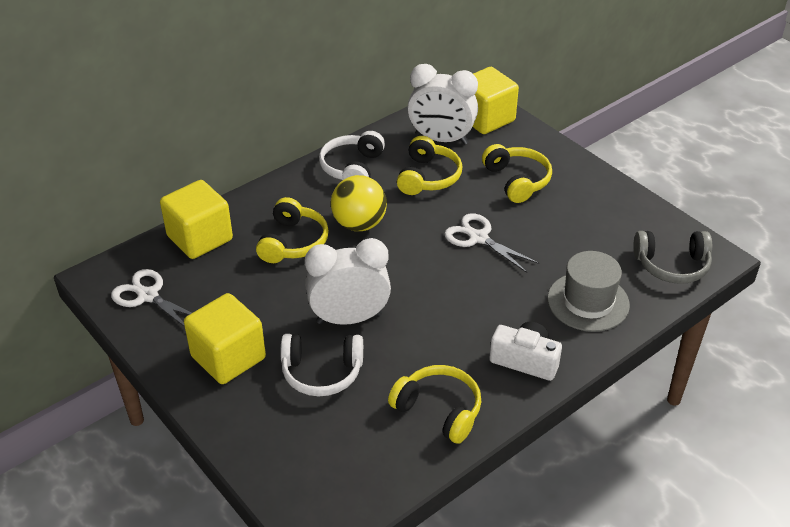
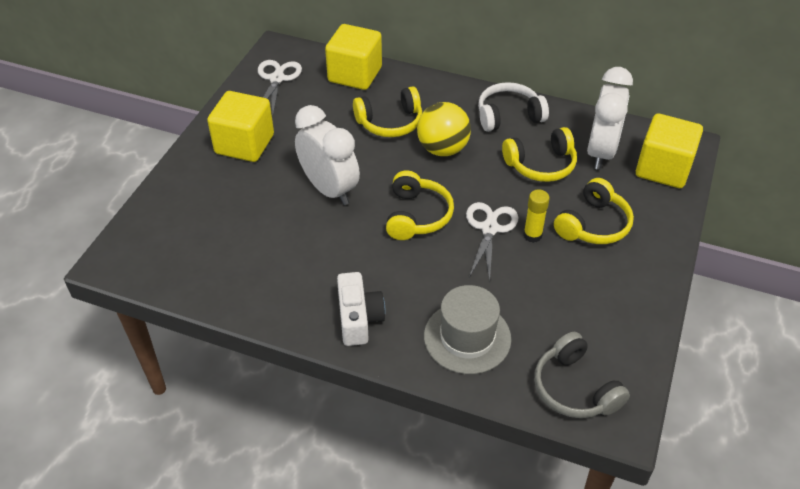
camera: 60 degrees right, 5 degrees up
white headphones [280,334,363,396] -> none
yellow headphones [388,365,482,444] -> yellow headphones moved to [386,170,454,240]
white clock [408,64,478,145] -> white clock turned 150 degrees counterclockwise [587,67,633,170]
none -> yellow glue stick [523,189,550,243]

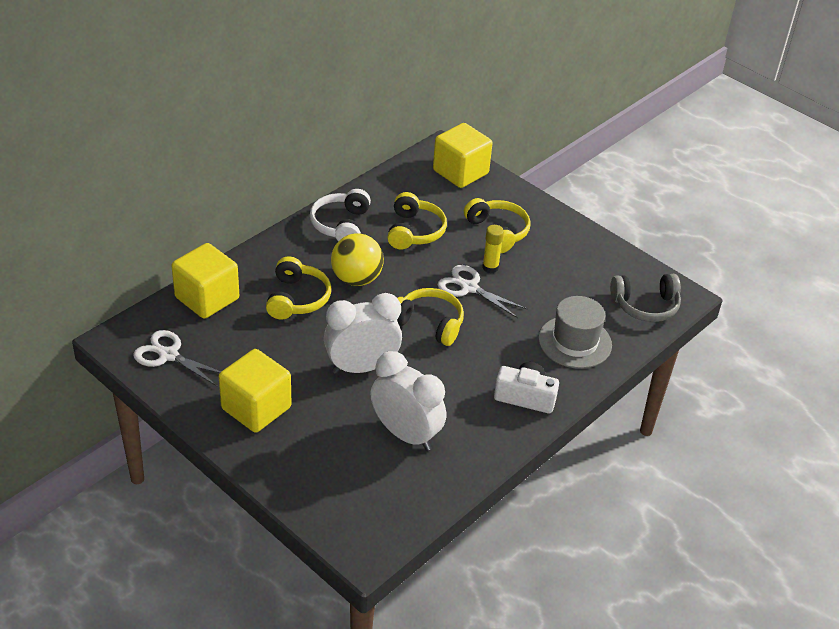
camera: 70 degrees left, 5 degrees down
white clock [587,67,633,170] -> white clock moved to [370,351,446,451]

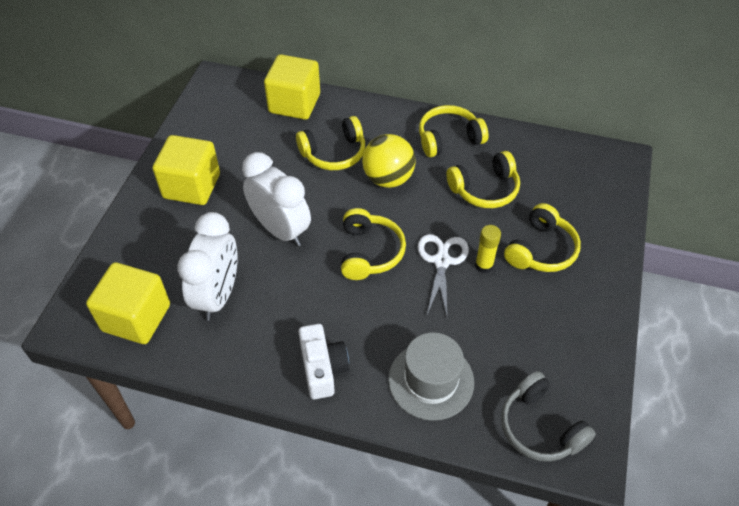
camera: 65 degrees right, 10 degrees up
white scissors [133,330,221,387] -> none
white headphones [310,189,371,241] -> yellow headphones [419,105,489,157]
yellow cube [433,123,493,188] -> yellow cube moved to [86,262,170,344]

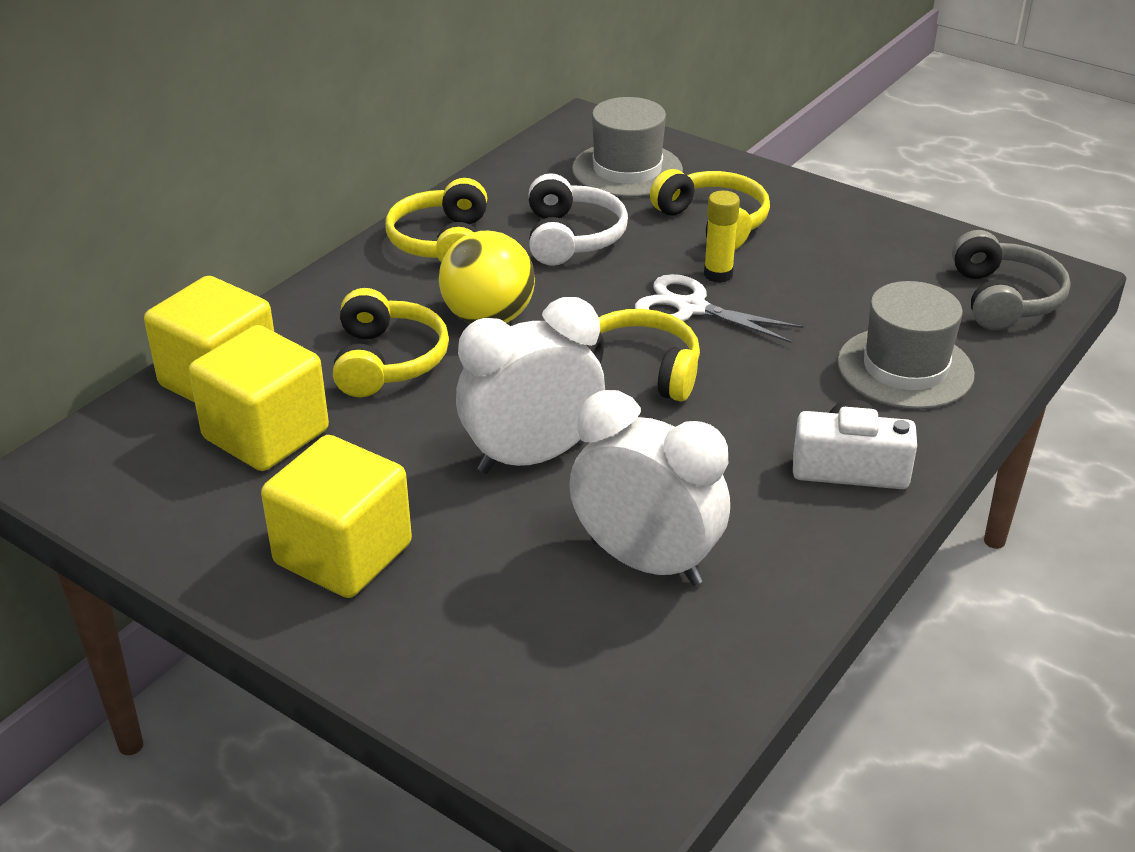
camera: 70 degrees left, 15 degrees down
yellow cube [86,262,170,344] -> yellow cube moved to [189,325,329,471]
yellow headphones [446,151,520,208] -> white headphones [529,173,628,266]
grey headphones [501,371,596,462] -> grey headphones turned 75 degrees counterclockwise [952,230,1071,330]
none -> grey hat [572,97,683,197]

